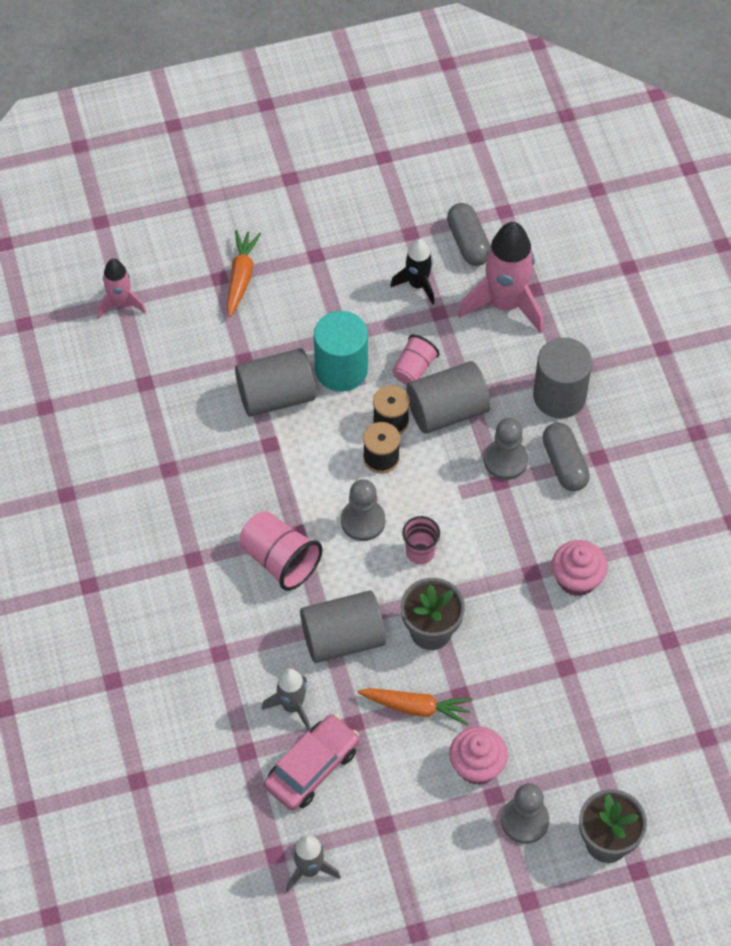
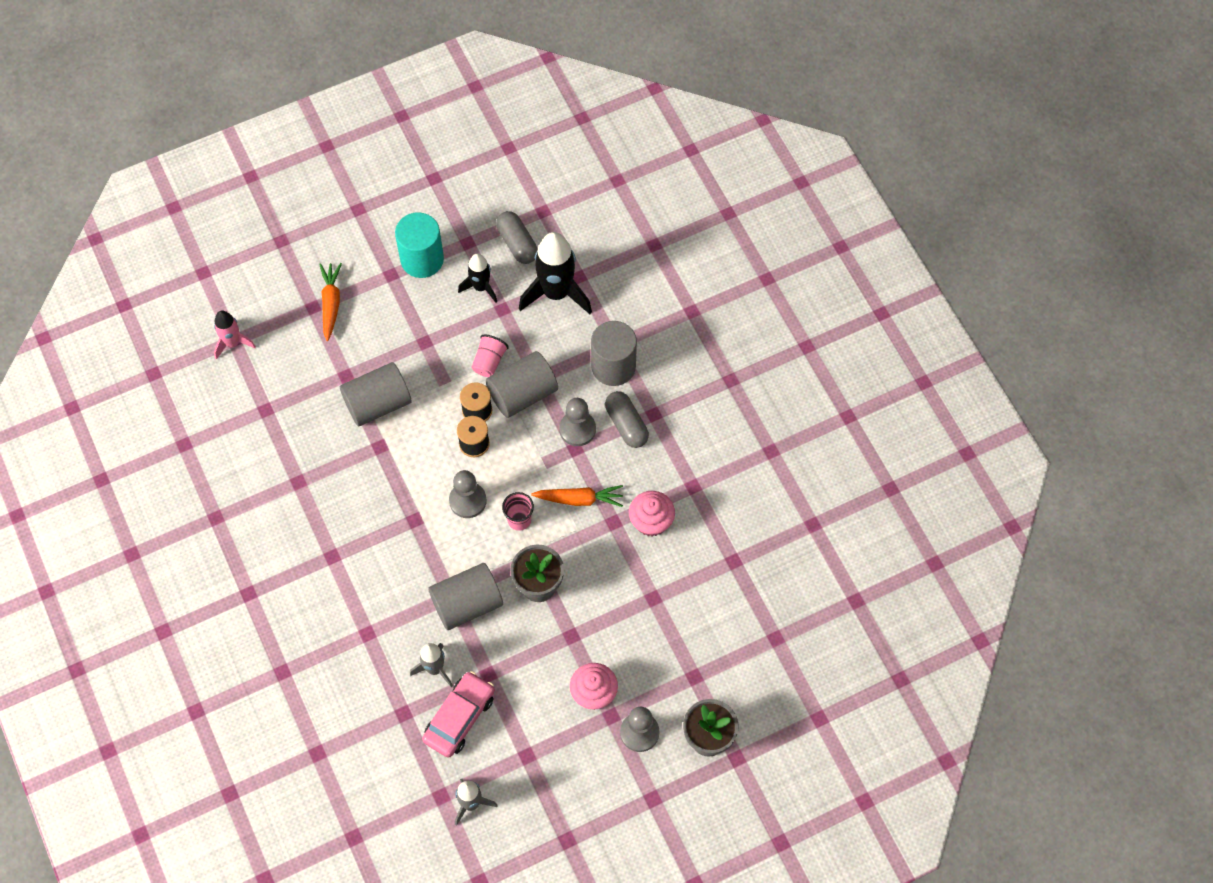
camera: 10 degrees left, 5 degrees up
pink cup [239,511,322,591] -> none
turquoise cylinder [314,311,368,392] -> turquoise cylinder moved to [395,212,444,278]
orange carrot [357,688,472,725] -> orange carrot moved to [531,485,623,507]
pink rocket [458,222,544,334] -> black rocket [519,232,592,314]

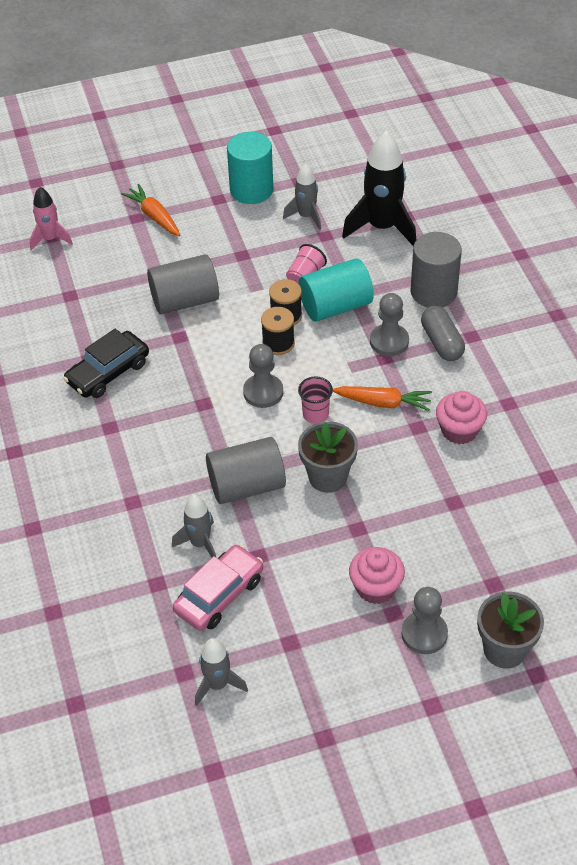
camera: 10 degrees right, 15 degrees down
orange carrot [319,263,342,341] -> orange carrot turned 45 degrees counterclockwise [121,184,180,236]
black rocket [458,254,497,303] -> grey rocket [283,164,321,230]
grey cylinder [486,351,558,418] -> turquoise cylinder [299,258,374,322]
grey capsule [496,211,538,264] -> none
none -> black car [63,329,149,398]

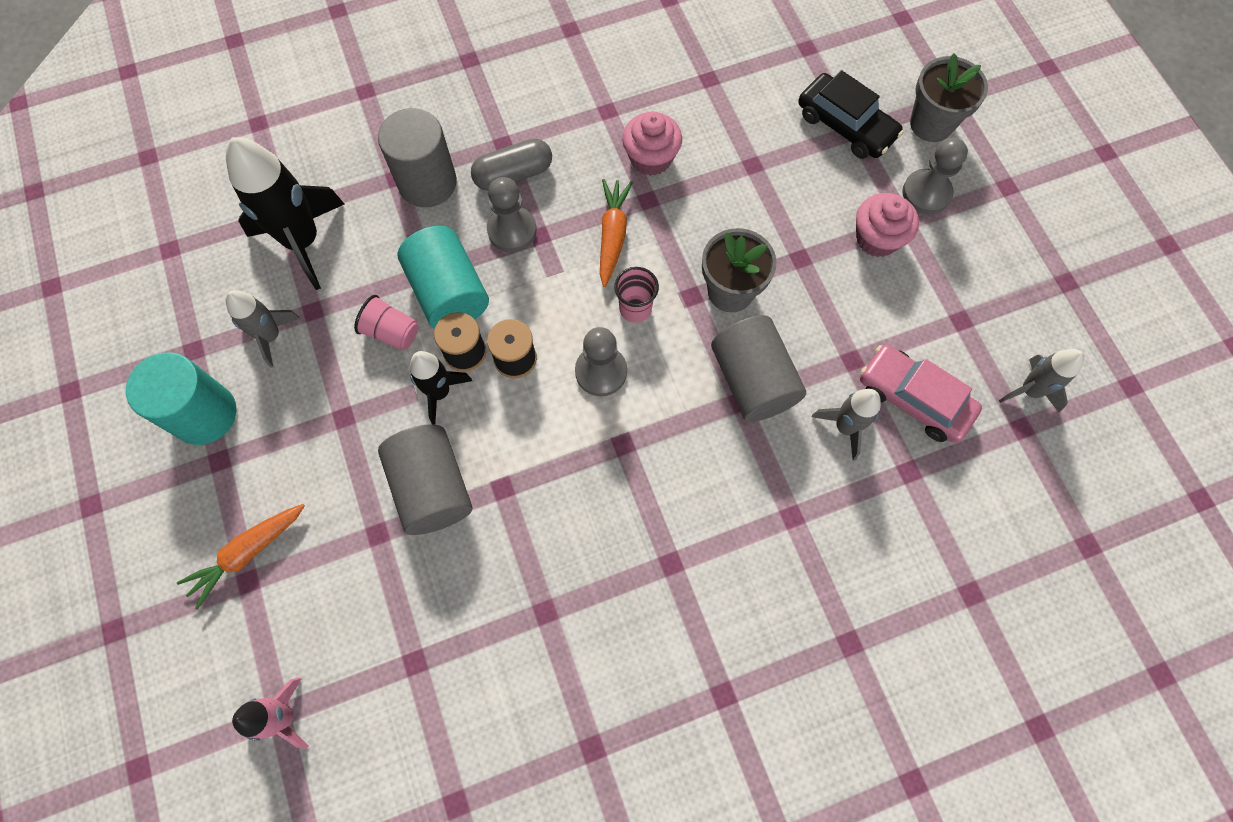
camera: 95 degrees left, 20 degrees up
black car [63,329,149,398] -> black car moved to [799,70,903,159]
none -> black rocket [410,351,472,425]

